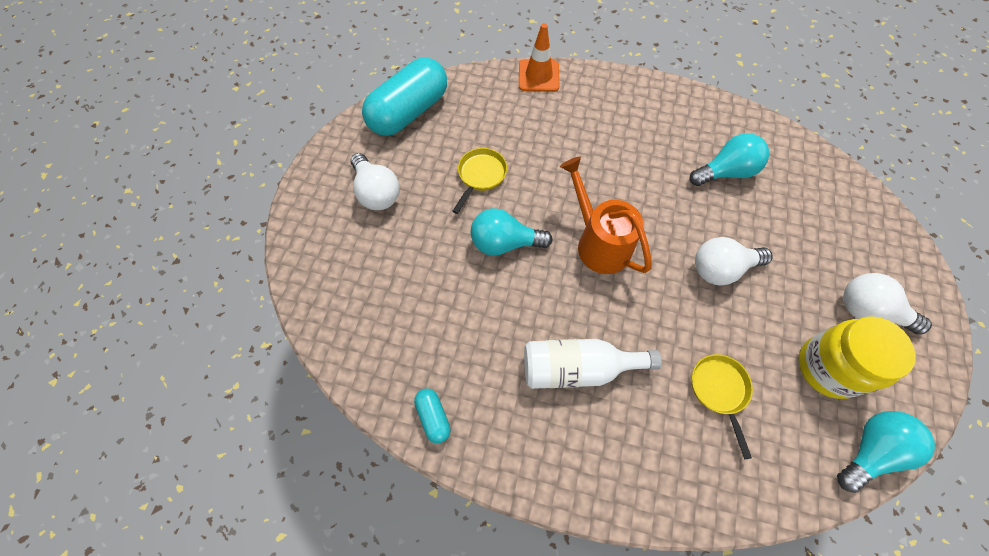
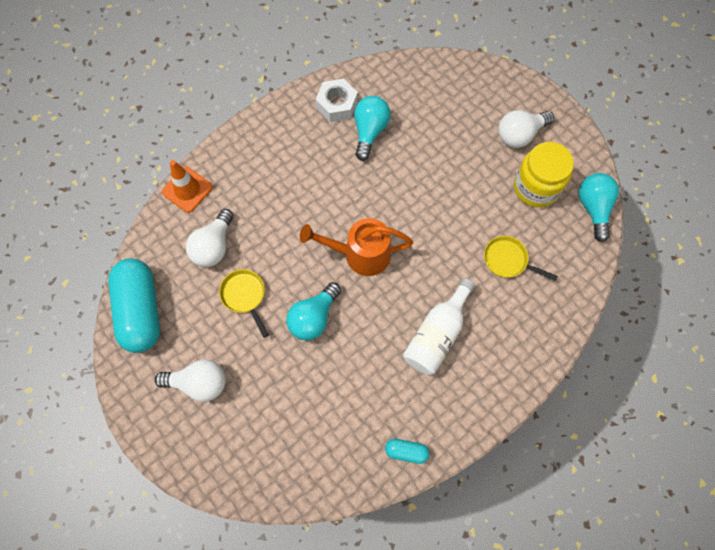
camera: 55 degrees left, 5 degrees up
white light bulb [695,237,773,285] -> white light bulb moved to [186,209,234,267]
none -> white nut [316,78,358,122]

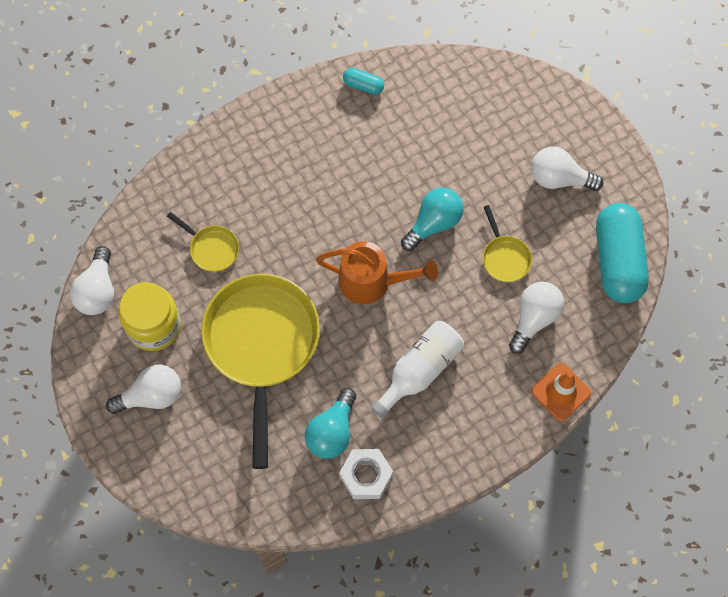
camera: 170 degrees left, 0 degrees up
white bottle [403,278,475,375] -> white bottle moved to [371,321,464,418]
turquoise light bulb [579,173,619,242] -> white light bulb [70,246,114,315]
none -> yellow pan [201,274,320,469]

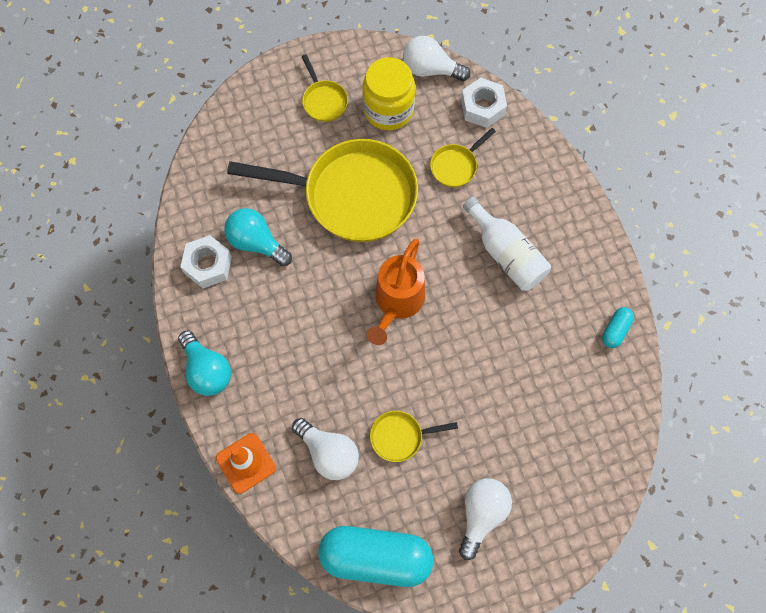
camera: 100 degrees right, 0 degrees up
white light bulb [106,364,181,414] -> yellow pan [301,54,348,122]
white bottle [371,321,464,418] -> white bottle moved to [463,197,551,291]
turquoise light bulb [401,187,464,251] -> turquoise light bulb moved to [178,330,231,396]
none -> white nut [461,78,507,128]

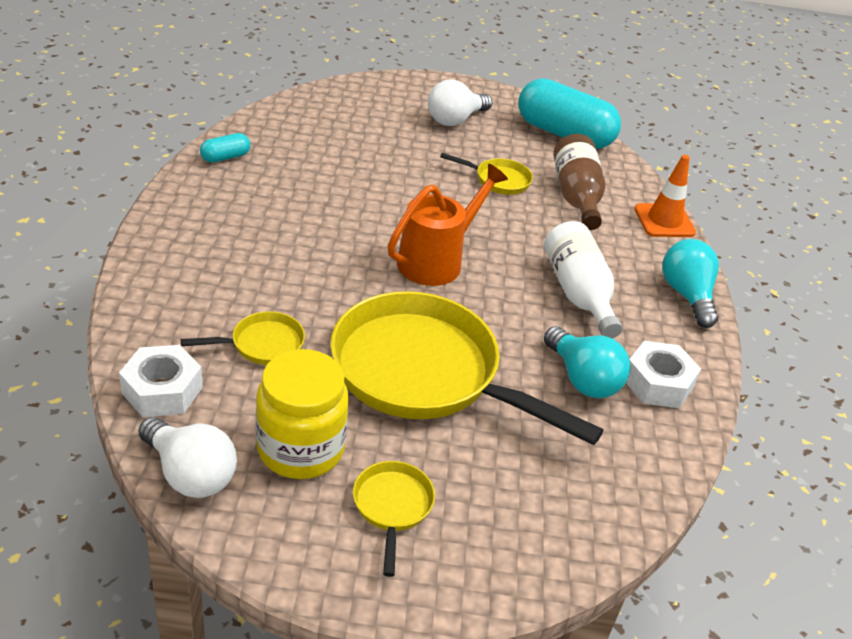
camera: 160 degrees left, 30 degrees down
white light bulb [292,418,359,480] -> brown bottle [553,134,606,230]
white bottle [463,197,551,291] -> white bottle moved to [544,221,623,339]

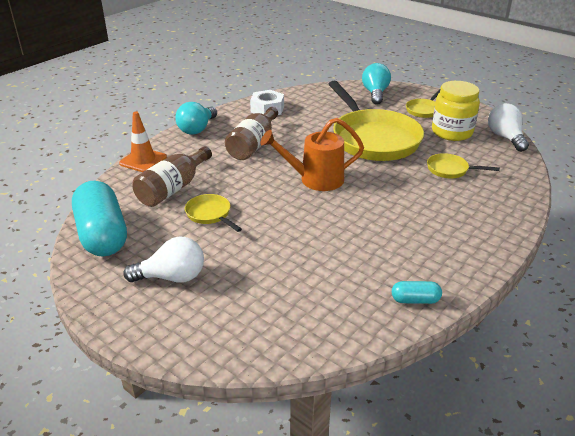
camera: 140 degrees left, 5 degrees down
white nut [119,345,203,417] -> none
white bottle [544,221,623,339] -> brown bottle [225,107,278,160]
turquoise light bulb [544,326,630,398] -> turquoise light bulb moved to [362,63,391,105]

